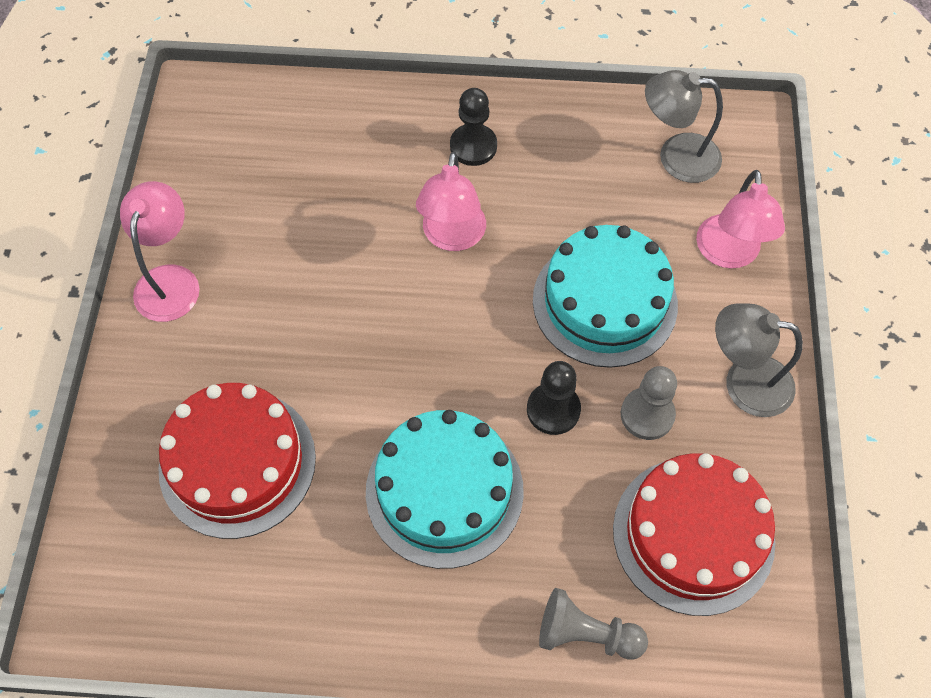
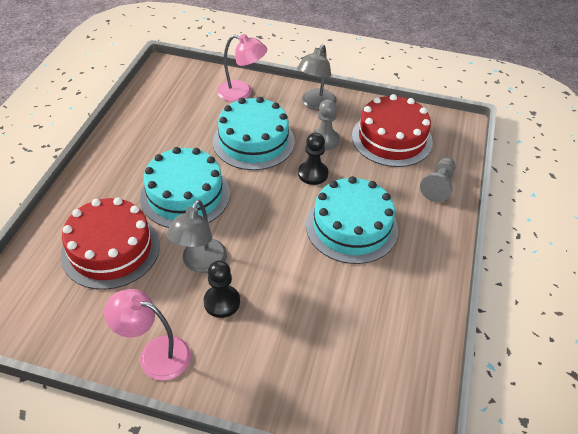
camera: 80 degrees left, 15 degrees down
red cake [158,383,316,539] -> red cake moved to [61,197,160,290]
pink lamp [416,152,486,251] -> turquoise cake [140,147,230,228]
black pawn [450,88,497,166] -> black pawn moved to [204,261,240,318]
grey lamp [645,70,723,183] -> grey lamp moved to [166,200,227,273]

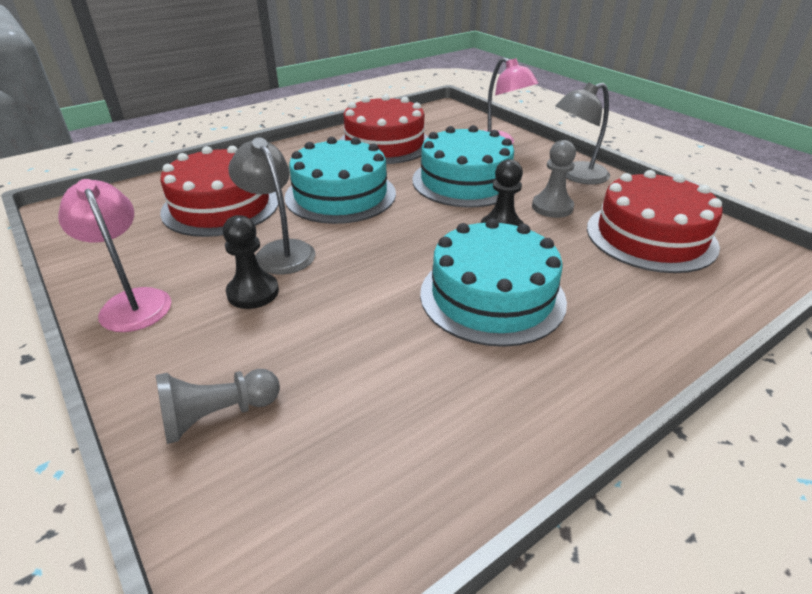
camera: 40 degrees right, 10 degrees down
grey lamp [166,200,227,273] -> grey lamp turned 90 degrees clockwise [228,138,316,275]
grey pawn [420,158,456,202] -> grey pawn moved to [156,369,280,444]
none -> red cake [339,94,428,164]

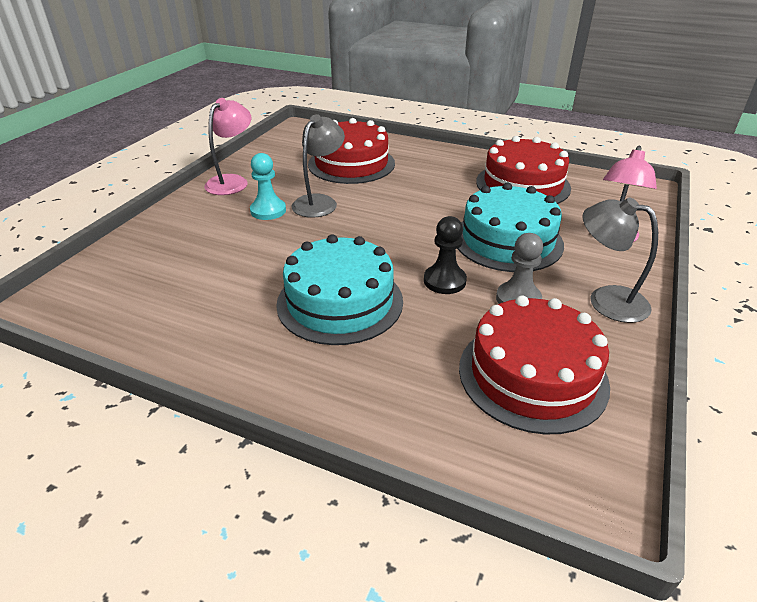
camera: 60 degrees right, 0 degrees up
grey pawn [156,369,280,444] -> none
black pawn [223,215,279,309] -> turquoise pawn [250,153,286,220]
turquoise cake [284,137,396,224] -> none

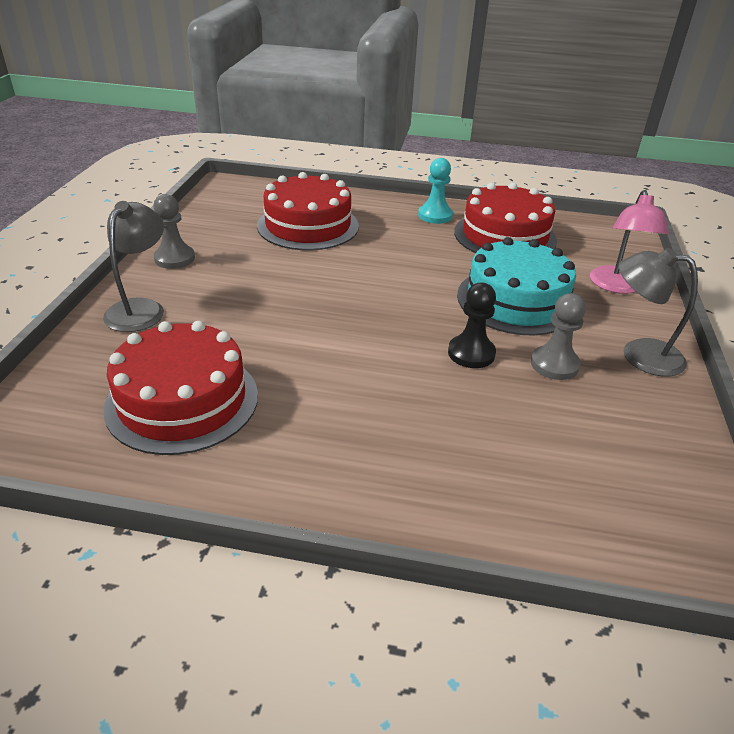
camera: 15 degrees left, 0 degrees up
pink lamp [204,98,251,195] -> grey pawn [153,194,195,269]
turquoise pawn [250,153,286,220] -> turquoise pawn moved to [418,158,453,224]
turquoise cake [276,234,403,345] -> none
grey lamp [291,114,345,218] -> grey lamp moved to [103,201,164,332]
red cake [459,295,610,434] -> red cake moved to [103,321,258,455]

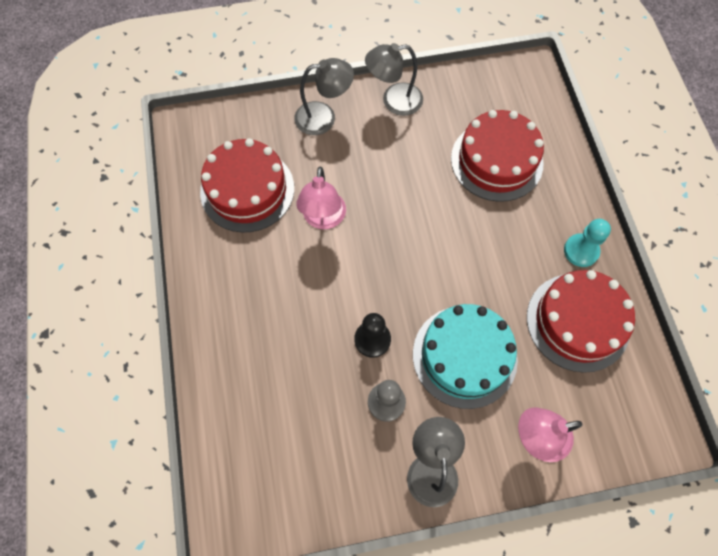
camera: 70 degrees right, 30 degrees up
grey pawn [153,194,195,269] -> grey lamp [365,43,423,116]
none -> pink lamp [296,167,346,229]

